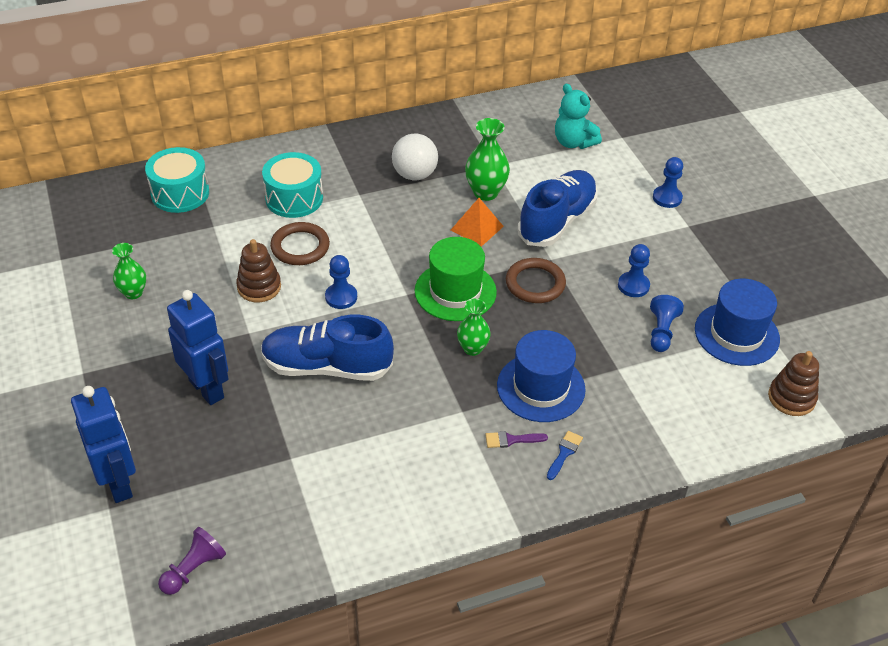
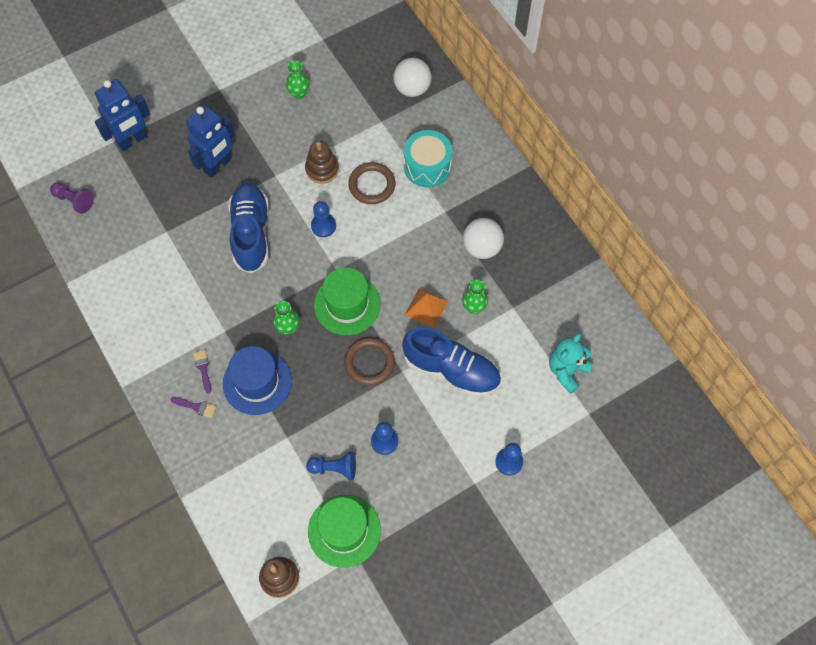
camera: 80 degrees right, 20 degrees up
turquoise drum [145,147,209,213] -> white ball [393,58,432,97]
green vase [465,118,510,201] -> green vase [462,280,488,314], size x0.66
blue brush [547,431,583,480] -> purple brush [170,397,216,418]
blue hat [695,279,780,366] -> green hat [308,495,381,568]

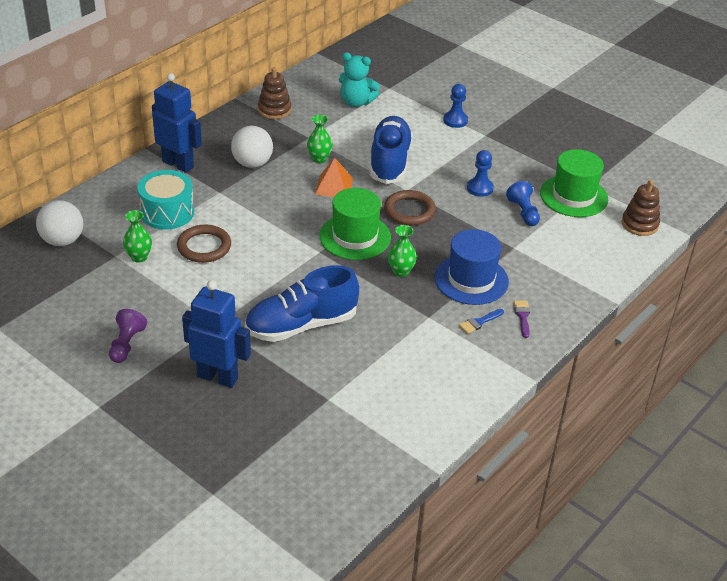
camera: 110 degrees left, 25 degrees down
purple pawn [50,183,94,214] -> purple pawn moved to [109,309,147,363]
blue robot [95,79,150,151] -> blue robot moved to [152,73,202,173]
purple brush [193,350,211,394] -> blue brush [459,309,504,334]
green vase [286,61,309,99] -> green vase moved to [123,210,152,263]
brown stacking toy [305,141,339,184] -> brown stacking toy moved to [258,67,291,119]
blue pawn [311,201,336,237] -> none

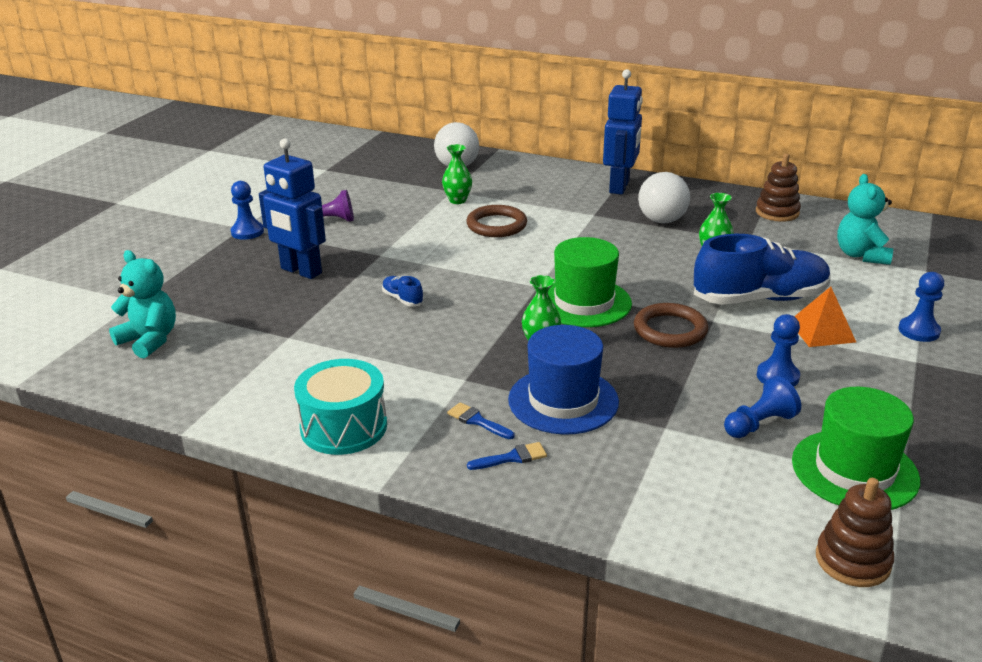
camera: 75 degrees right, 10 degrees down
turquoise drum [137,170,194,230] -> turquoise drum moved to [294,359,387,455]
blue robot [182,280,251,388] -> blue robot turned 120 degrees clockwise [259,138,326,279]
blue shoe [245,265,359,342] -> blue shoe [382,276,424,307], size x0.41
orange pyramid [315,158,353,197] -> orange pyramid moved to [794,287,856,347]
purple brush [514,300,530,338] -> blue brush [467,442,547,470]
none -> turquoise teddy bear [109,250,176,358]
none -> blue pawn [231,181,264,240]

